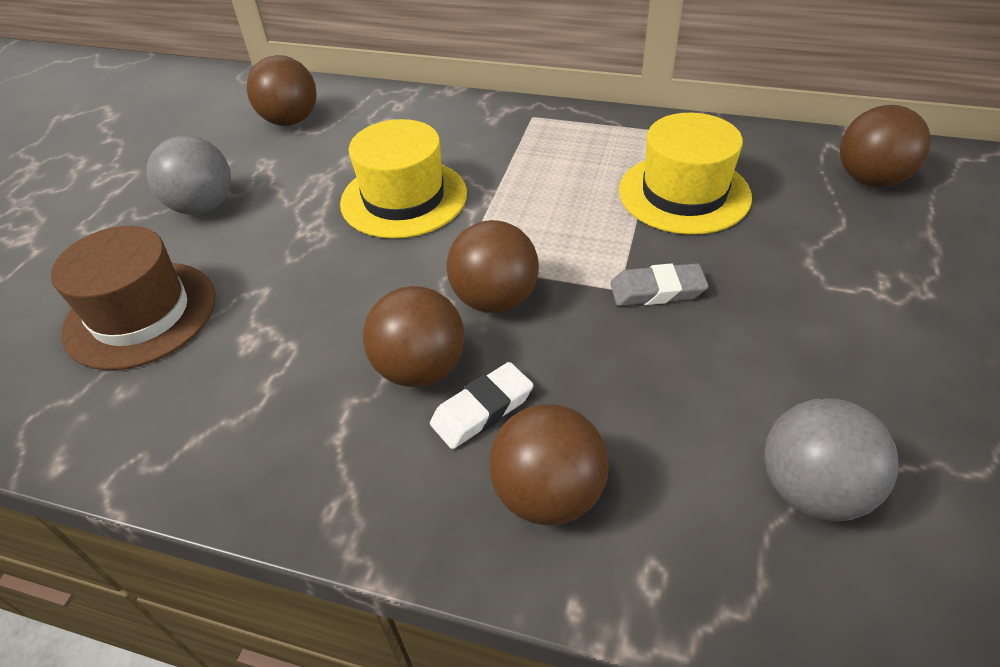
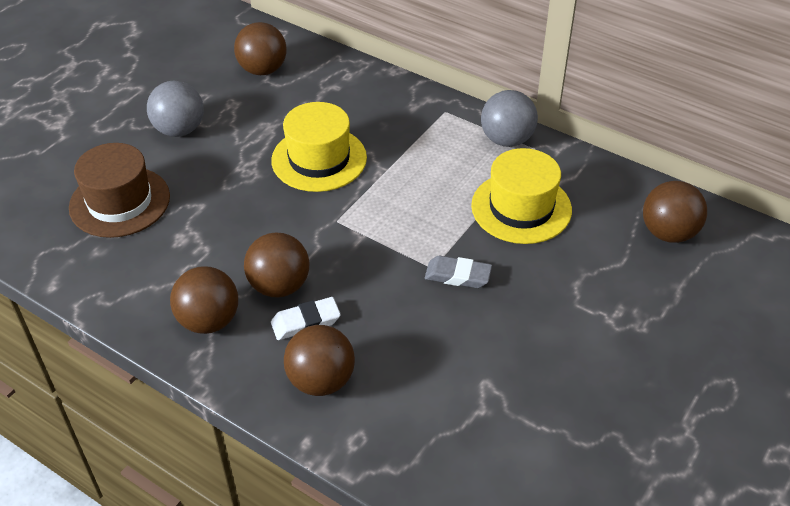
camera: 15 degrees right, 0 degrees up
brown ball [446,220,539,313] -> brown ball moved to [170,266,238,334]
grey ball [764,398,899,521] -> grey ball moved to [481,90,538,147]

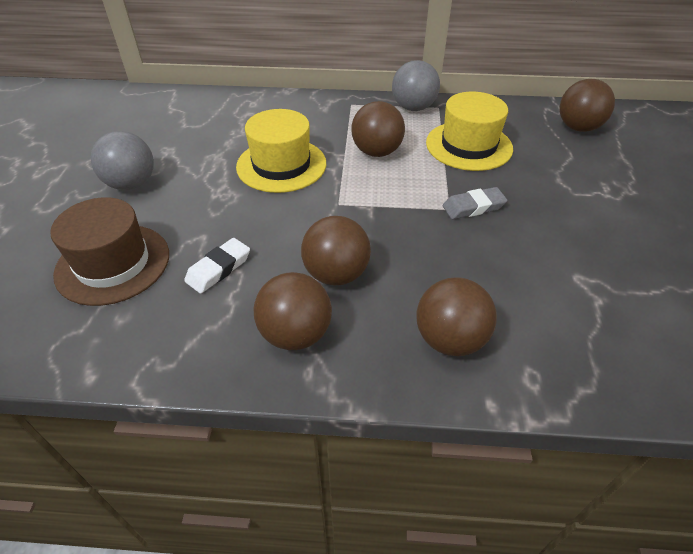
camera: 30 degrees left, 0 degrees up
brown ball [234,22,287,75] -> brown ball moved to [351,101,405,157]
white eraser [271,297,341,340] -> white eraser moved to [184,238,250,294]

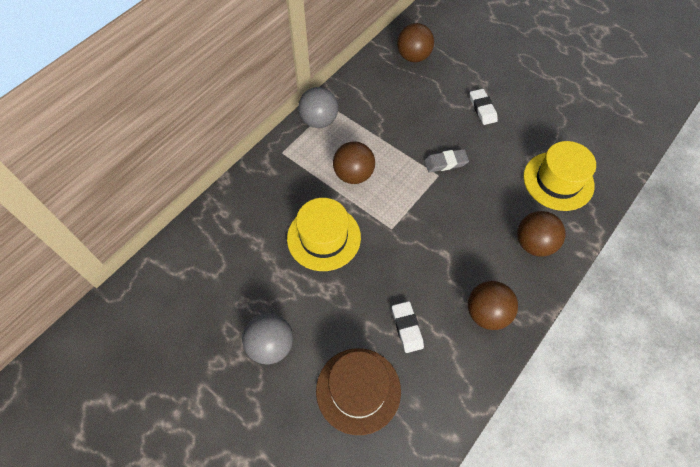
camera: 55 degrees left, 15 degrees up
brown ball [301,216,371,286] -> none
yellow hat [426,92,513,171] -> yellow hat moved to [523,141,596,211]
grey eraser [442,187,507,219] -> grey eraser turned 60 degrees clockwise [424,149,469,172]
none -> white eraser [470,89,498,125]

